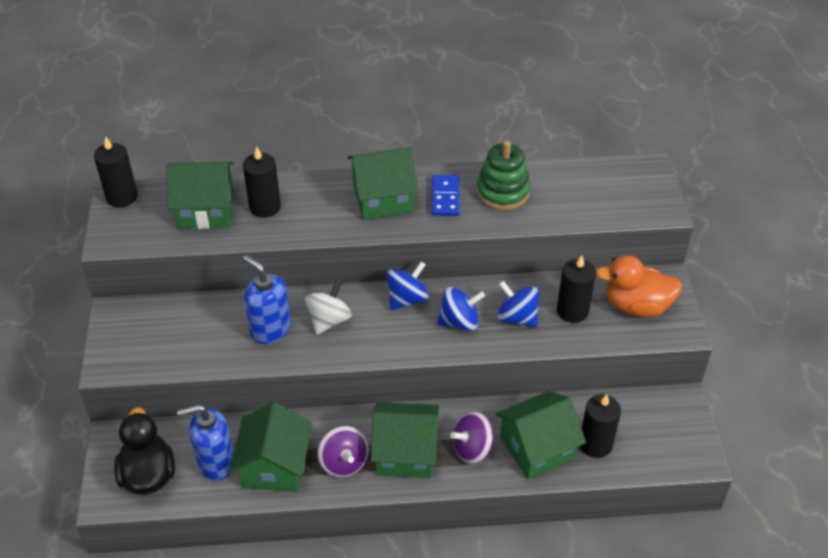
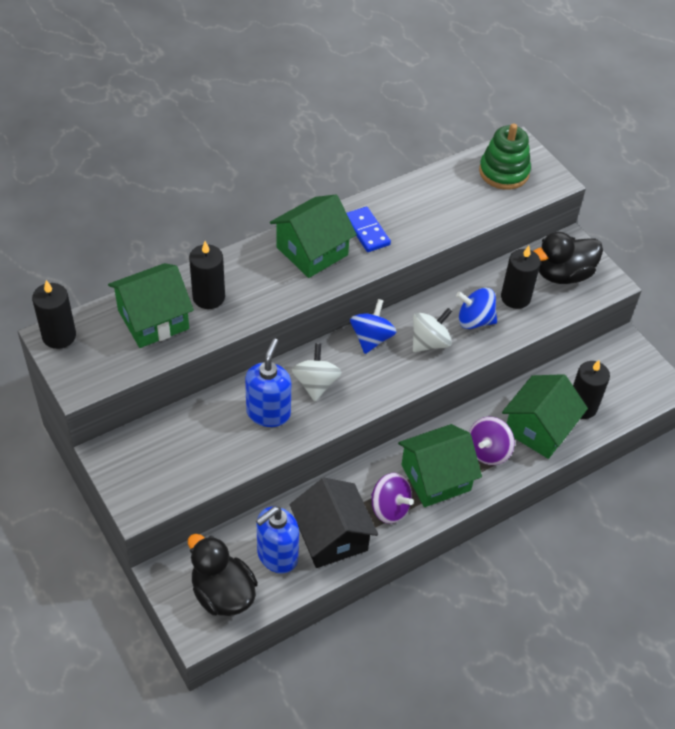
camera: 30 degrees left, 5 degrees up
green house [230,402,312,492] -> black house [290,478,378,568]
blue soap dispenser [243,255,291,344] -> blue soap dispenser turned 90 degrees clockwise [245,339,291,427]
blue spinning top [437,287,485,331] -> white spinning top [413,308,452,352]
green stacking toy [476,140,531,210] -> green stacking toy moved to [479,123,531,190]
orange duck [596,255,682,317] -> black duck [534,232,603,284]

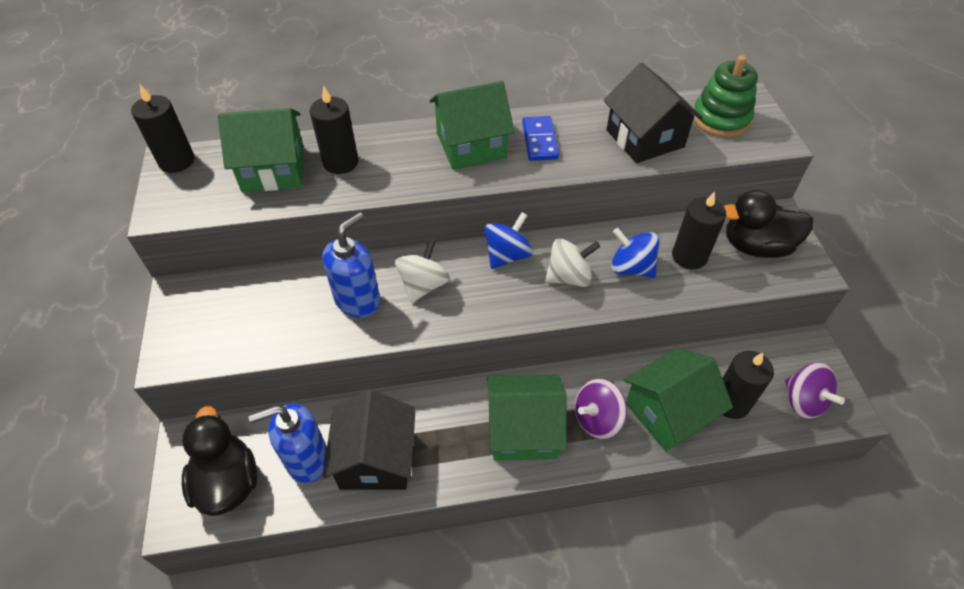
camera: 25 degrees right, 0 degrees up
purple spinning top [371,473,414,524] -> purple spinning top moved to [785,362,845,419]
none -> black house [604,63,703,163]

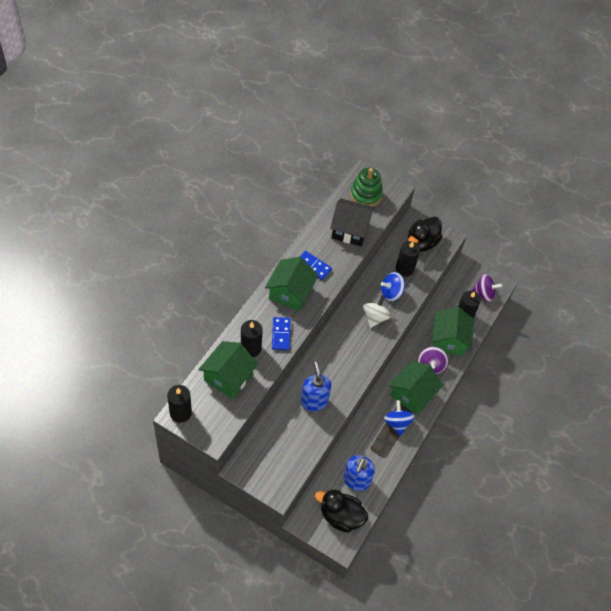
camera: 55 degrees left, 5 degrees up
black house [322,390,416,490] -> none
white spinning top [395,239,450,303] -> none
blue spinning top [484,212,533,269] -> blue spinning top moved to [384,400,415,436]
none -> blue domino [272,317,291,350]

